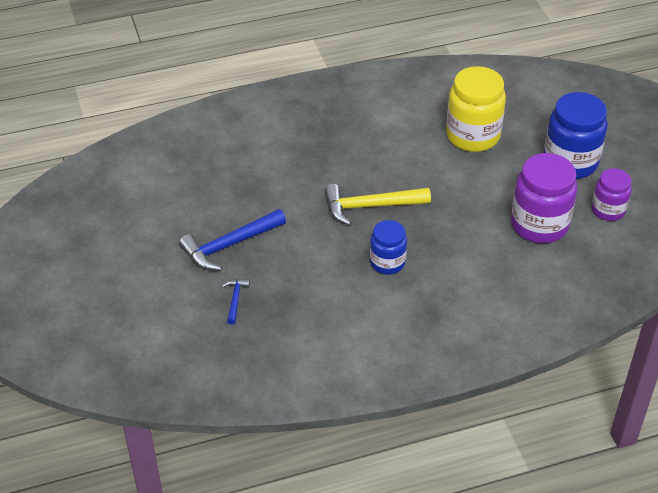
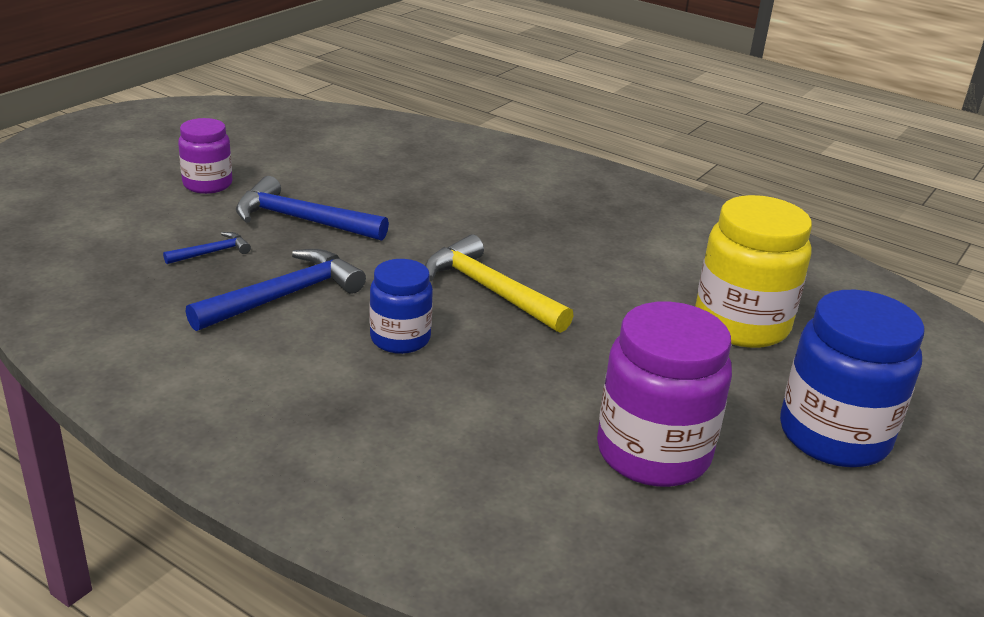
camera: 50 degrees right, 15 degrees down
purple jar [592,168,632,221] -> purple jar moved to [178,118,232,194]
none -> blue hammer [185,249,366,331]

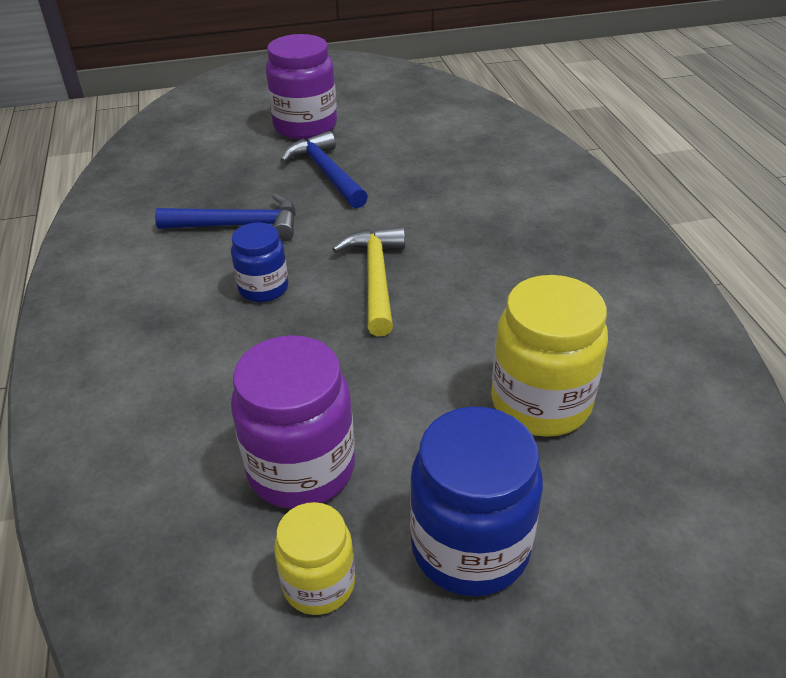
camera: 45 degrees right, 10 degrees up
blue hammer [163,232,251,264] -> none
purple jar [178,118,232,194] -> purple jar [266,34,337,139], size x1.68
none -> yellow jar [274,502,355,615]

